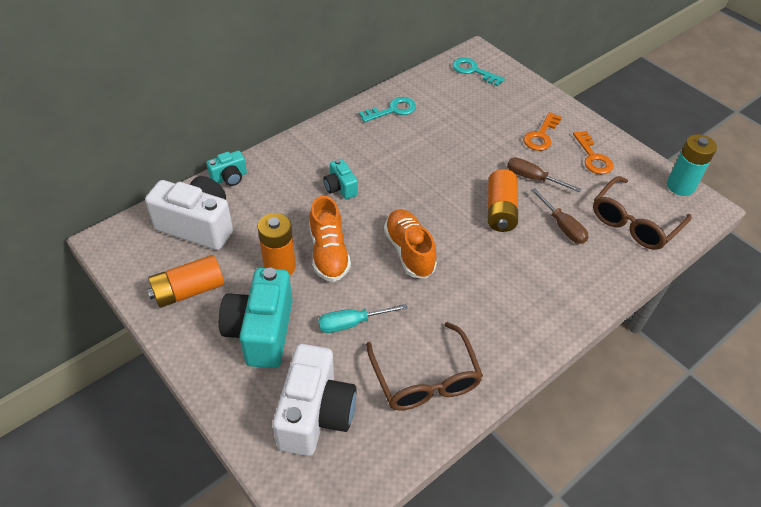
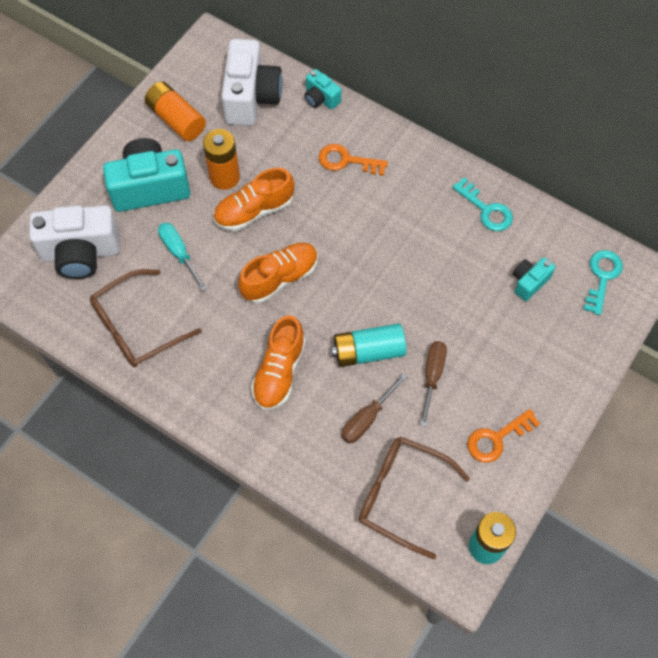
camera: 75 degrees right, 15 degrees up
turquoise camera [323,159,358,199] -> turquoise camera moved to [513,257,555,301]
orange battery [488,169,518,232] -> turquoise battery [331,323,406,367]
orange key [524,112,562,151] -> orange key moved to [319,144,388,176]
none -> orange shoe [251,315,306,410]

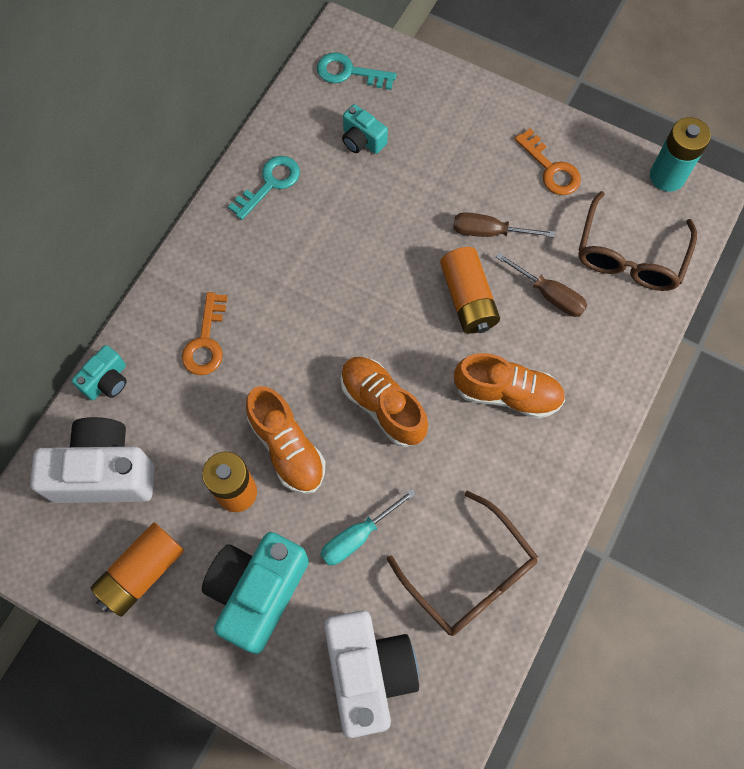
camera: 95 degrees left, 5 degrees up
turquoise camera [103,138,190,212] -> turquoise camera turned 45 degrees clockwise [202,532,309,654]
turquoise battery [331,323,406,367] -> orange battery [440,247,500,334]

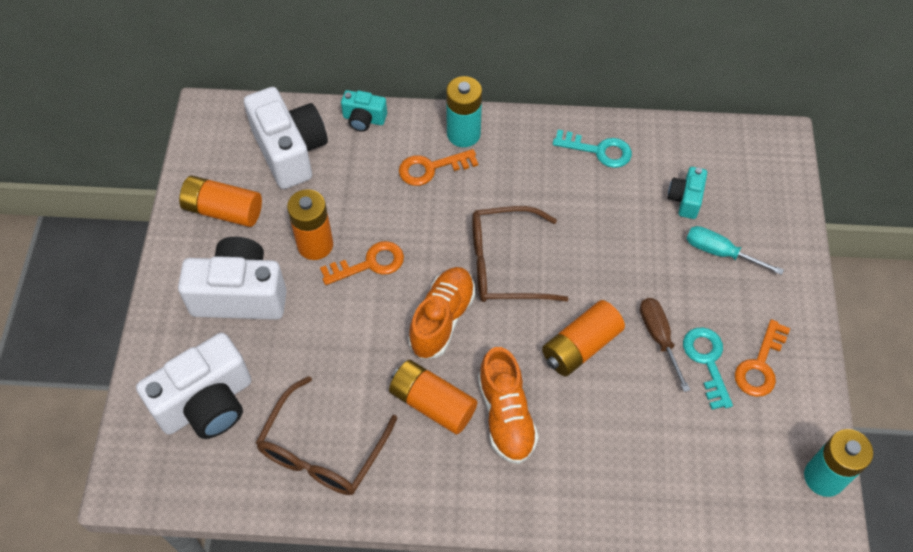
camera: 65 degrees right, 10 degrees down
turquoise camera [202,532,309,654] -> white camera [178,237,287,320]
orange shoe [246,386,325,494] -> orange key [320,241,404,285]
turquoise key [317,52,397,90] -> turquoise key moved to [683,327,733,410]
turquoise screwdriver [320,489,416,565] -> turquoise screwdriver moved to [686,226,784,275]
brown screwdriver [496,252,587,317] -> none
brown glasses [578,191,697,291] -> brown glasses moved to [472,206,568,302]
none -> orange battery [389,360,477,434]
none -> turquoise battery [446,76,482,147]

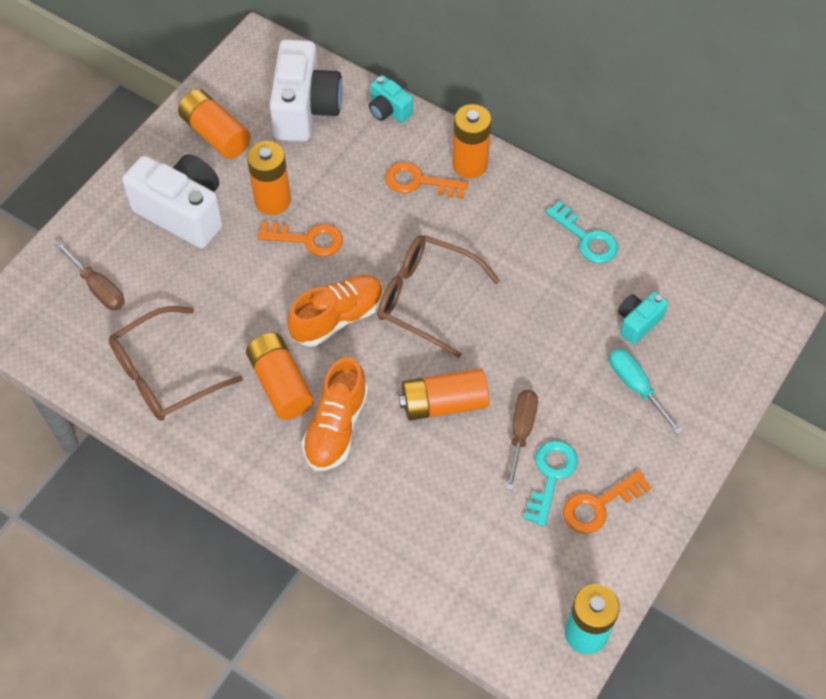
camera: 30 degrees right, 0 degrees up
white camera [136,333,251,439] -> brown screwdriver [55,242,125,310]
turquoise battery [446,76,482,147] -> orange battery [452,104,491,179]

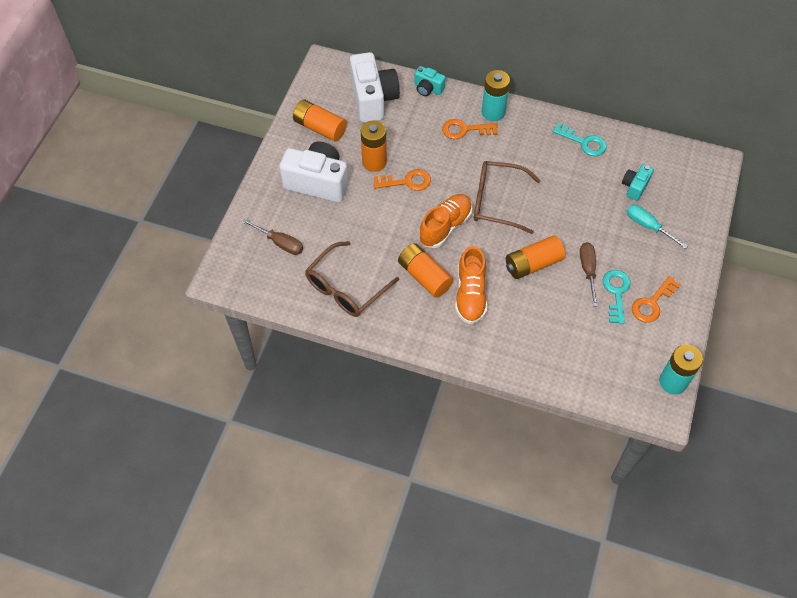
camera: 15 degrees left, 0 degrees up
orange battery [452,104,491,179] -> turquoise battery [482,70,510,121]

